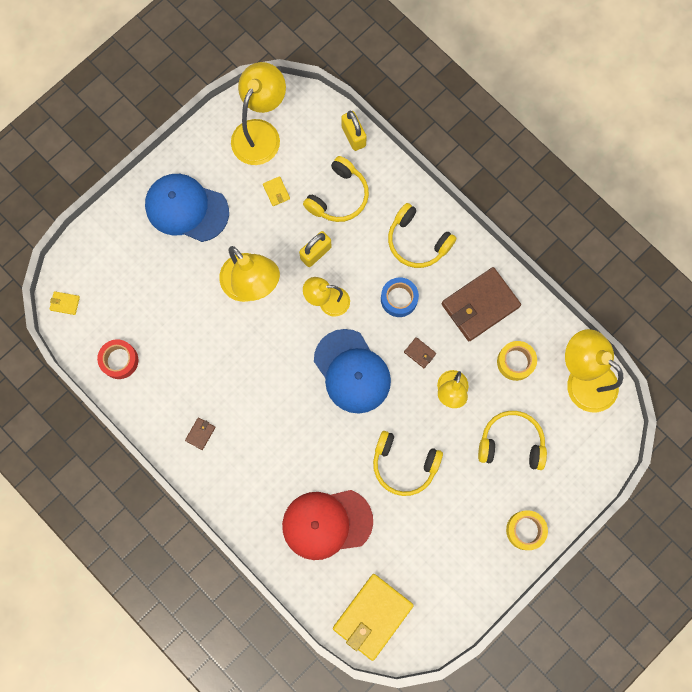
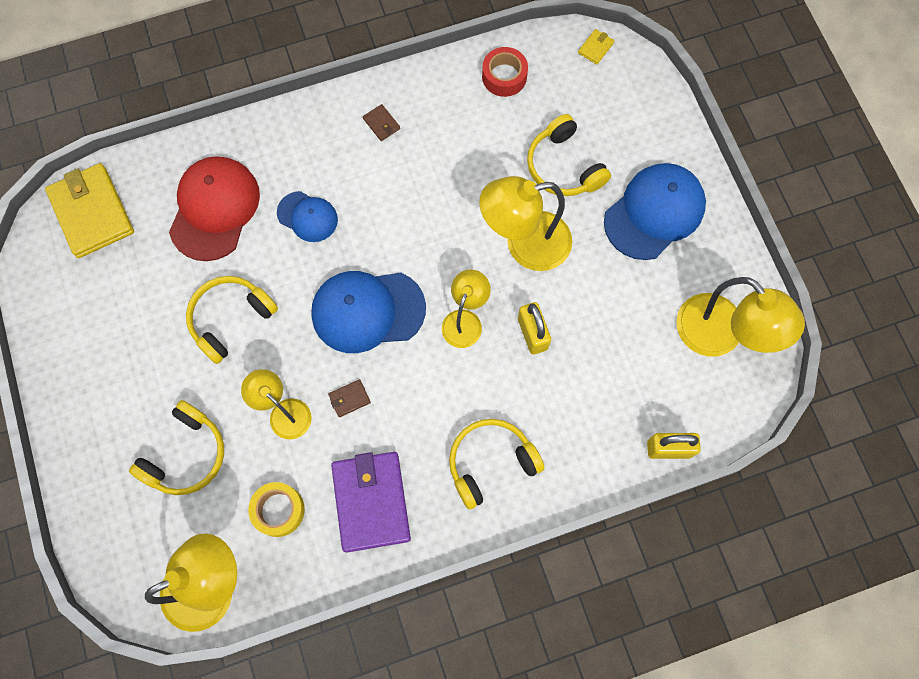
camera: 115 degrees right, 5 degrees down
yellow wallet [263,176,290,206] -> none
yellow headphones [303,156,369,222] -> yellow headphones moved to [527,114,611,196]
blue tape [381,278,419,317] -> none
brown wallet [441,267,521,341] -> purple wallet [331,452,411,553]
yellow tape [506,510,548,550] -> none
none -> blue cap [277,191,338,242]

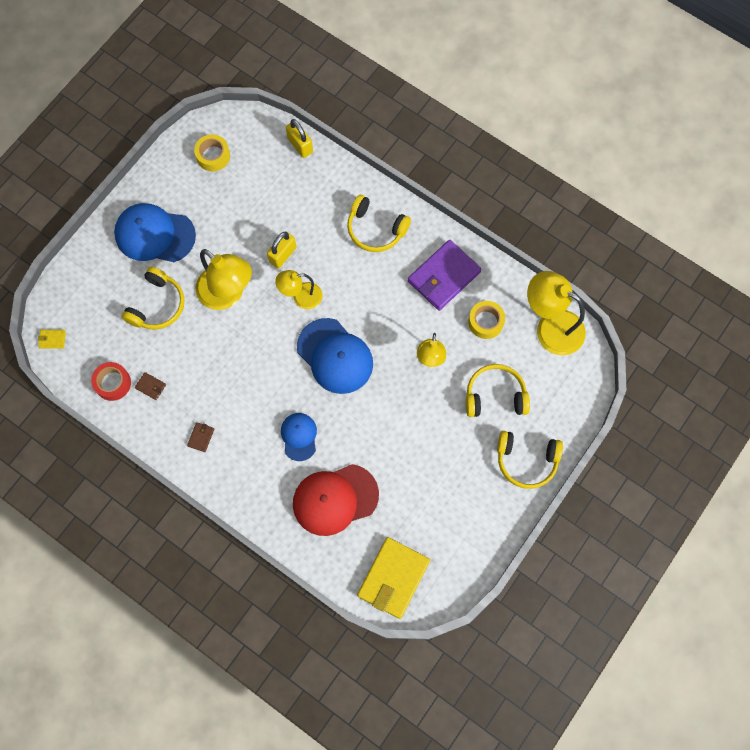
camera: 125 degrees left, 0 degrees up
yellow headphones [186,276,278,364] -> yellow headphones moved to [497,431,563,489]
brown wallet [328,379,371,417] -> brown wallet moved to [135,372,166,400]
yellow lamp [676,277,805,357] -> yellow tape [194,134,230,171]

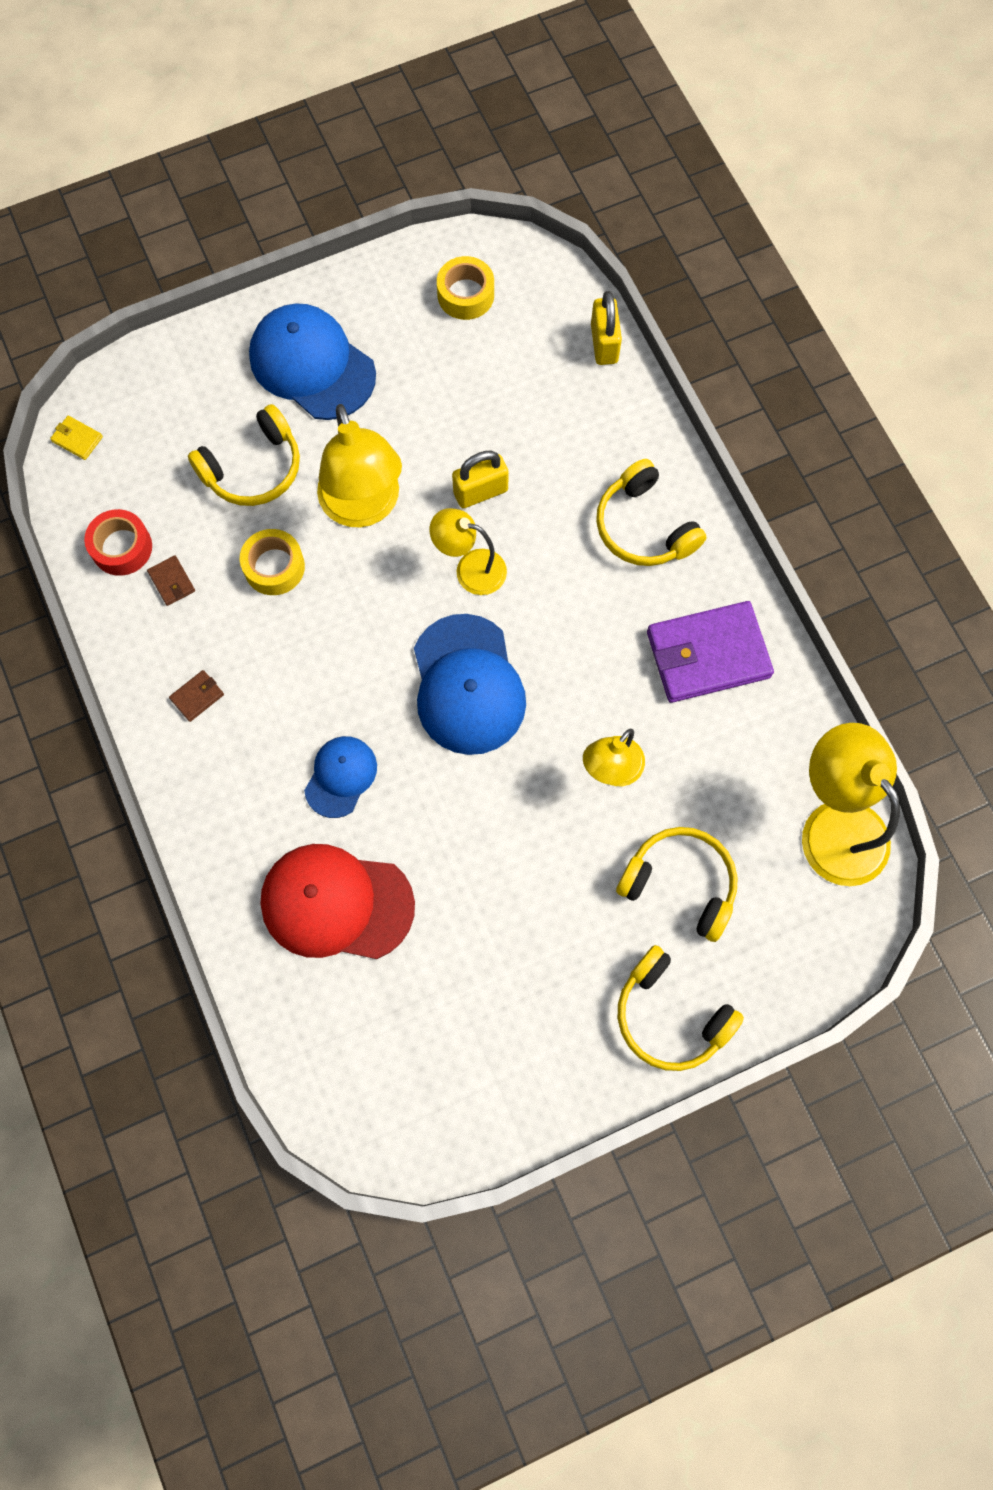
camera: 30 degrees right, 0 degrees up
yellow wallet [357,537,430,619] -> none
yellow tape [468,301,505,339] -> yellow tape moved to [240,529,305,595]

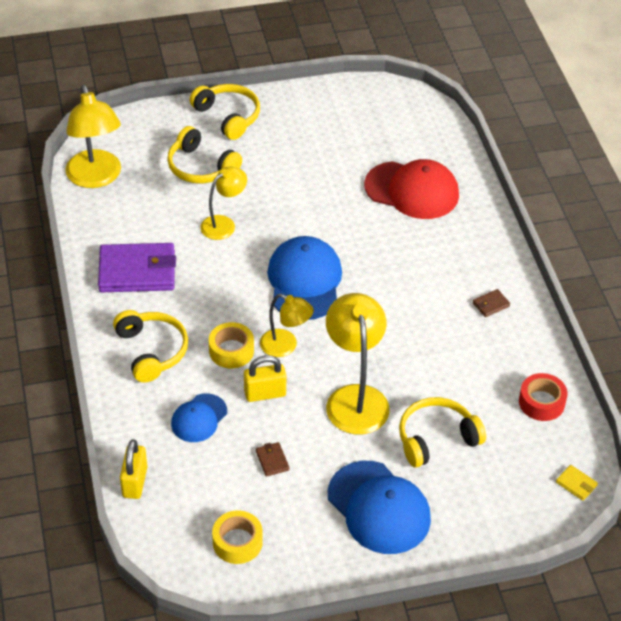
camera: 170 degrees left, 25 degrees down
brown wallet [147,555,195,606] -> brown wallet moved to [256,442,290,477]
yellow tape [240,529,305,595] -> yellow tape moved to [209,322,254,368]
blue cap [304,736,377,818] -> blue cap moved to [171,393,227,442]

